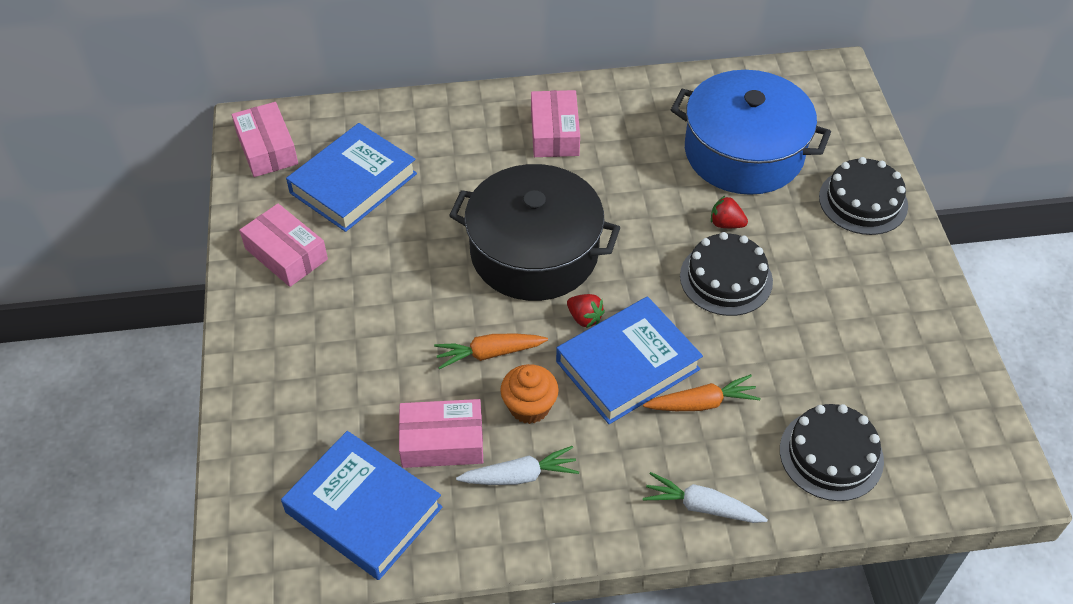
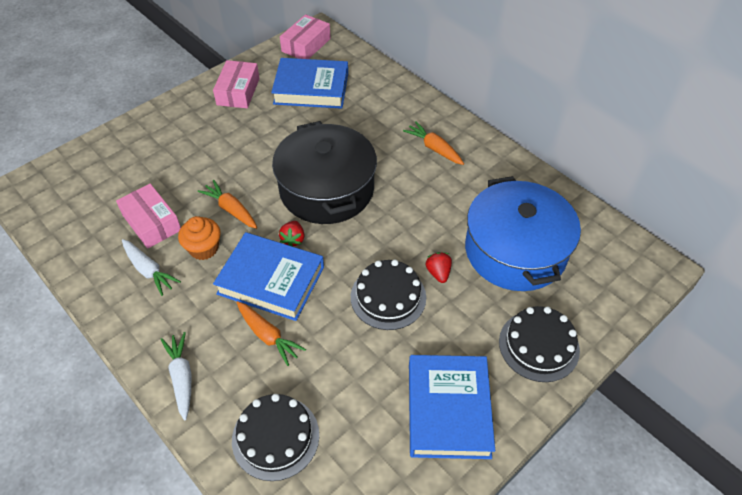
camera: 55 degrees right, 0 degrees up
blue book [281,431,442,580] -> blue book moved to [409,355,495,459]
pink box [531,90,580,157] -> orange carrot [403,121,464,165]

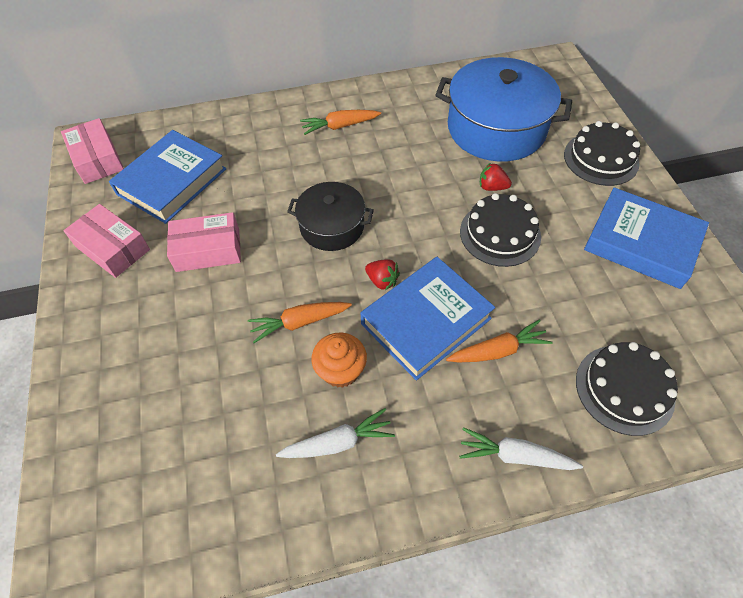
camera: 60 degrees left, 5 degrees up
pink box [116,184,181,249] -> pink box moved to [167,212,241,272]
black pot [272,121,377,224] -> black pot [287,182,374,251], size x0.58

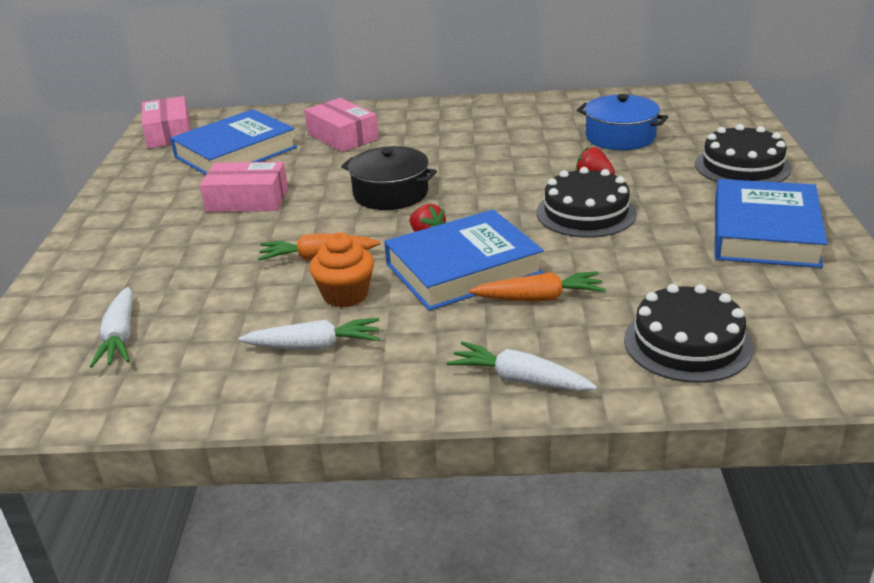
camera: 15 degrees right, 25 degrees down
pink box [63,204,150,278] -> pink box moved to [304,98,379,152]
orange carrot [300,110,381,135] -> none
blue pot [435,57,572,162] -> blue pot [577,94,668,150], size x0.58
blue book [584,187,709,289] -> blue book turned 60 degrees clockwise [715,179,828,268]
none -> white carrot [89,287,133,368]

